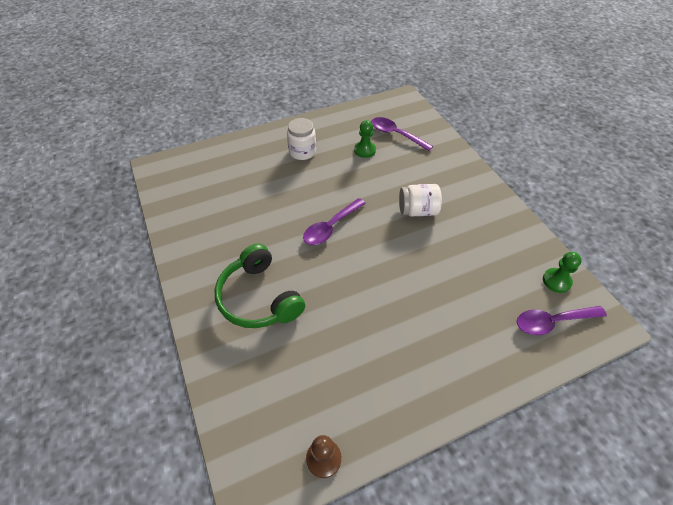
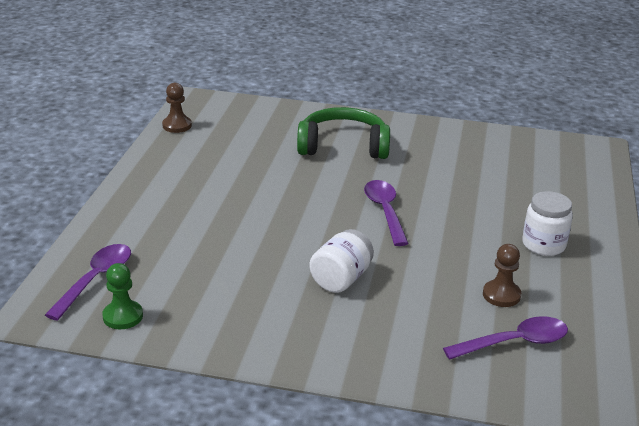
camera: 125 degrees right, 20 degrees down
green pawn [354,120,376,158] -> brown pawn [483,244,521,307]

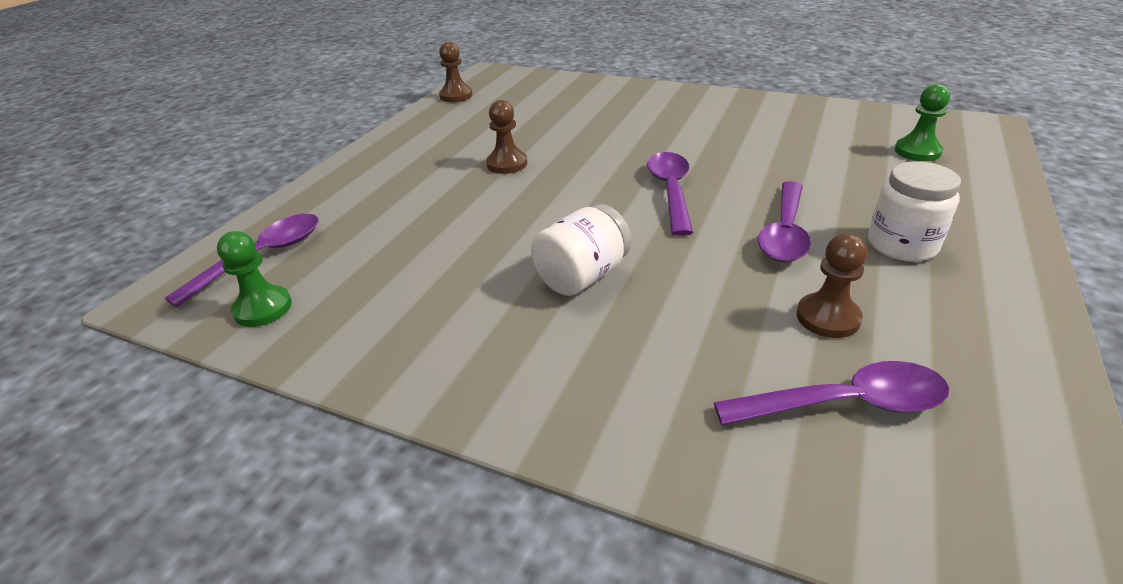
camera: 15 degrees right, 5 degrees up
green headphones [297,107,390,159] -> none
none -> brown pawn [486,100,527,174]
none -> purple spoon [758,181,811,262]
none -> green pawn [895,84,950,161]

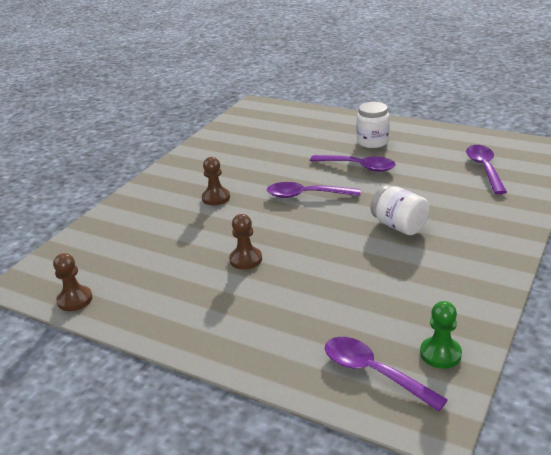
camera: 85 degrees left, 5 degrees down
brown pawn [797,234,867,338] -> brown pawn moved to [202,157,230,205]
green pawn [895,84,950,161] -> none

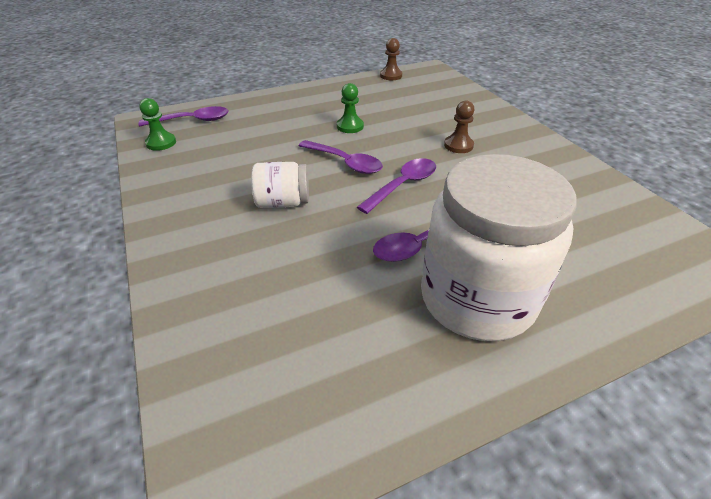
camera: 125 degrees right, 10 degrees up
brown pawn [229,214,262,269] -> green pawn [337,83,364,133]
white jar [356,102,390,148] -> white jar [421,154,577,341], size x2.10
purple spoon [466,145,507,194] -> purple spoon moved to [299,140,383,174]

